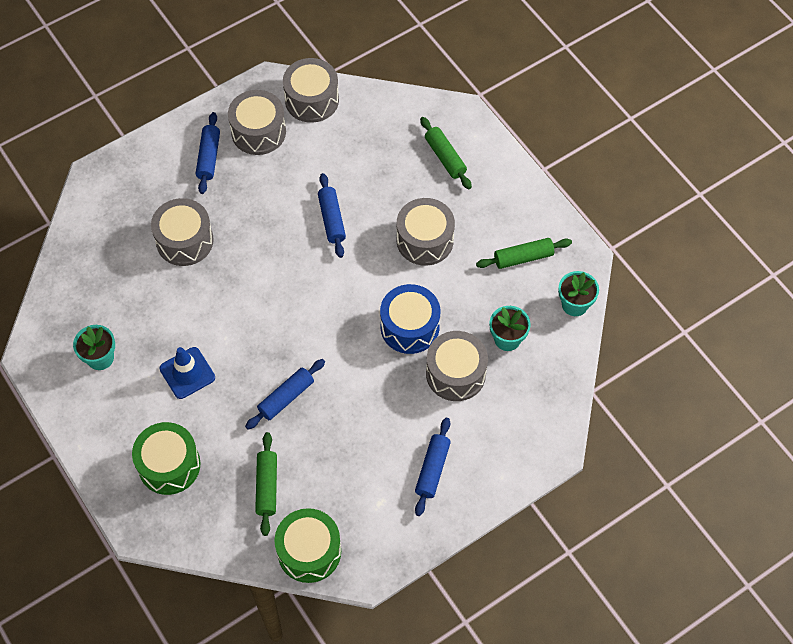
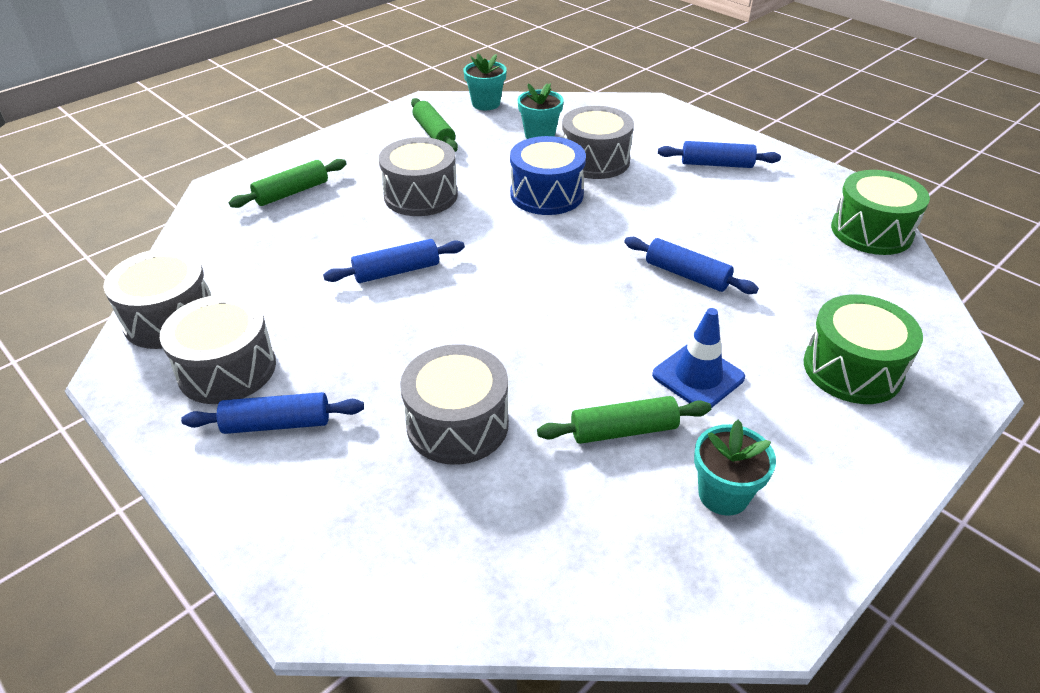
camera: 100 degrees left, 20 degrees down
green rolling pin [255,432,277,536] -> green rolling pin moved to [537,396,712,444]

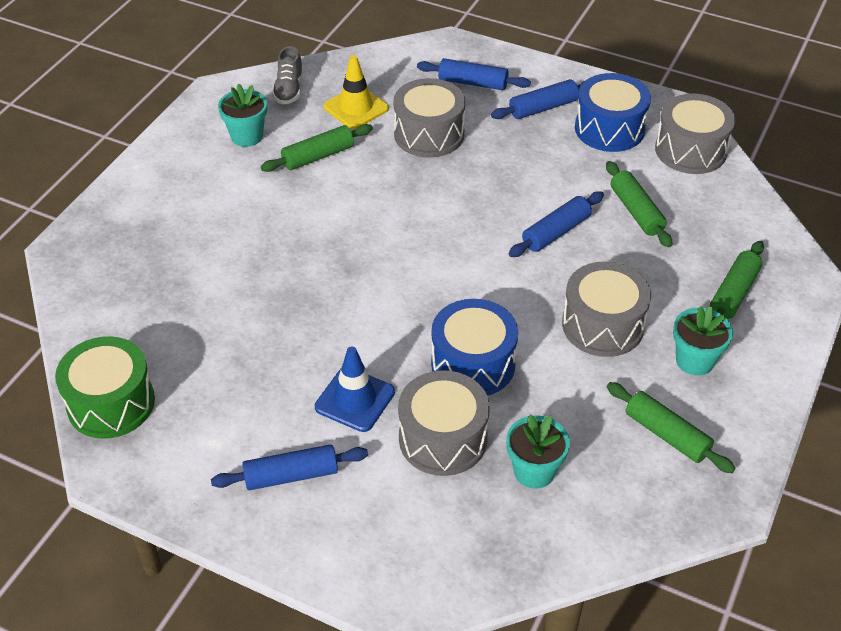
camera: 160 degrees right, 5 degrees up
grey drum [160,294,276,404] -> blue drum [575,73,651,152]
turquoise flower pot [463,54,507,110] -> turquoise flower pot moved to [673,306,733,376]
blue rolling pin [624,237,759,294] -> blue rolling pin moved to [417,58,531,90]
blue traffic cone [652,308,745,407] -> blue traffic cone moved to [315,347,395,432]
green drum [804,295,923,404] -> none
none -> grey shoe [272,46,303,105]
none -> yellow traffic cone [323,55,389,129]
none -> green rolling pin [606,161,672,247]

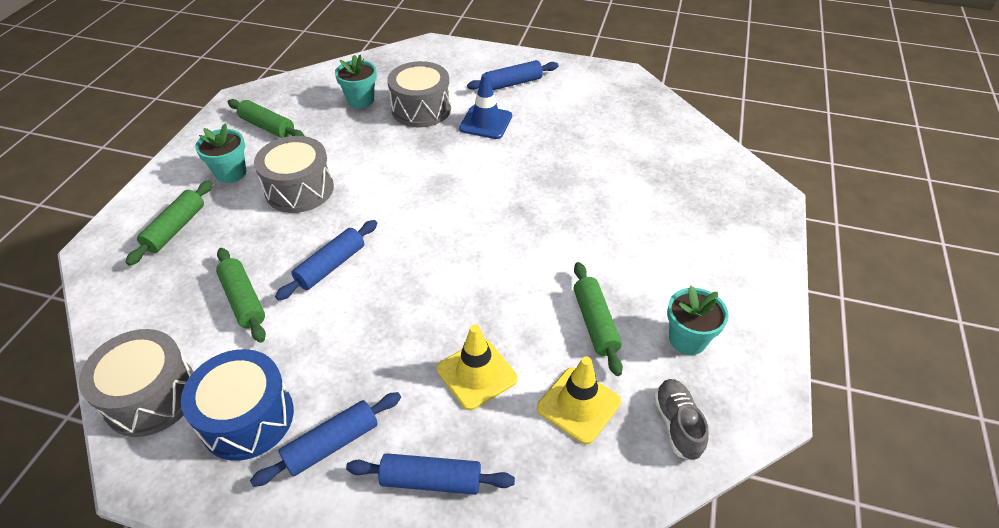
camera: 170 degrees right, 0 degrees up
green drum [55,336,155,439] -> none
green rolling pin [261,124,373,172] -> green rolling pin turned 60 degrees counterclockwise [574,262,623,376]
grey drum [393,78,465,158] -> yellow traffic cone [437,325,518,410]
blue drum [431,299,518,396] -> none

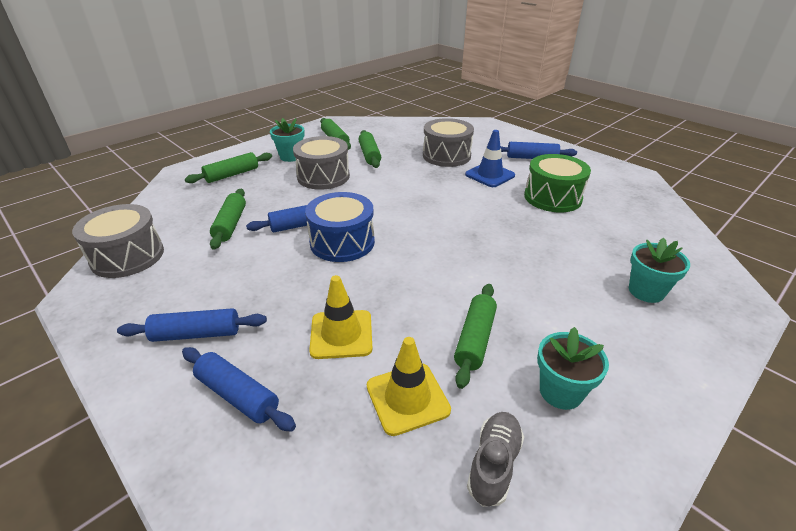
camera: 30 degrees right, 10 degrees down
blue drum [181,349,294,461] -> blue drum moved to [305,192,375,262]
turquoise flower pot [335,54,377,108] -> turquoise flower pot moved to [629,238,690,303]
none -> green rolling pin [358,130,381,168]
none -> green drum [524,154,591,212]

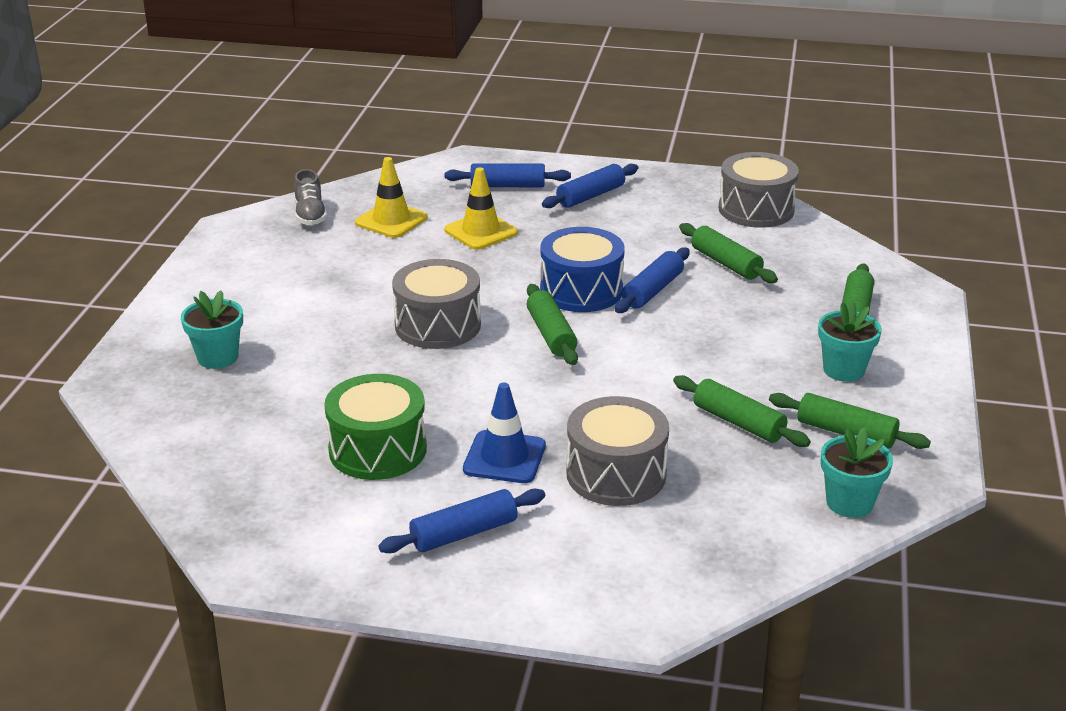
camera: 145 degrees right, 5 degrees down
grey drum [293,136,350,190] -> grey drum moved to [392,259,481,349]
green rolling pin [454,284,497,389] -> green rolling pin moved to [527,284,578,365]
turquoise flower pot [537,327,609,410] -> turquoise flower pot moved to [820,427,893,518]

